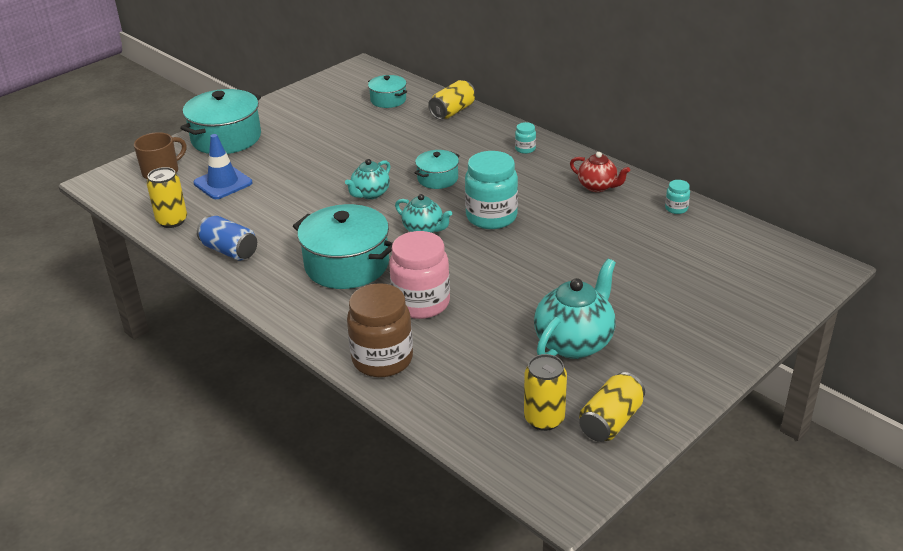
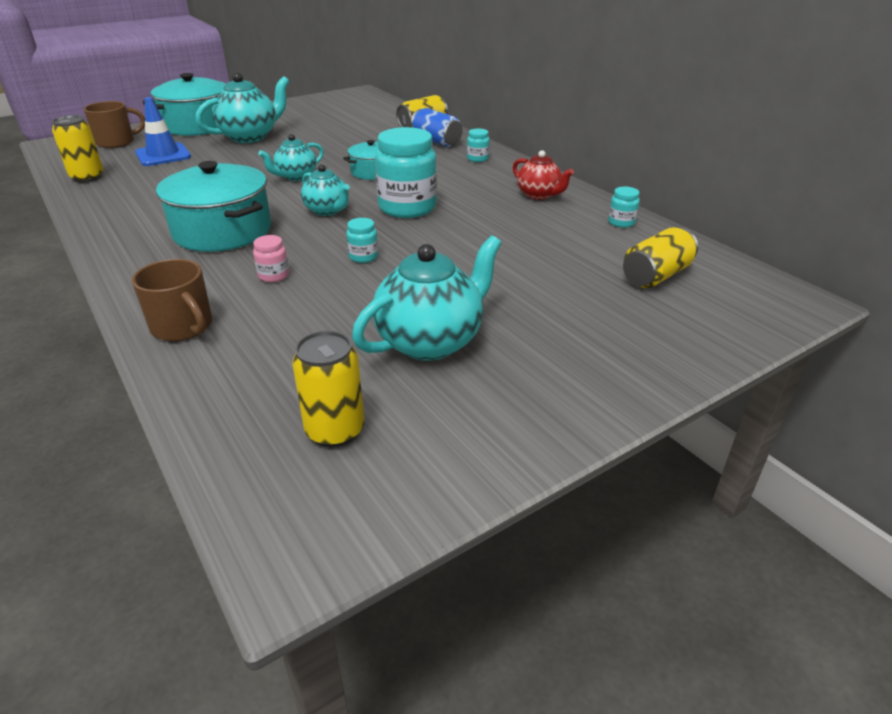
camera: 10 degrees right, 0 degrees up
blue can [197,216,257,261] -> blue can moved to [411,108,462,147]
brown jar [347,283,413,377] -> brown mug [132,259,212,341]
turquoise pot [368,75,407,108] -> none
pink jar [389,231,450,319] -> pink jar [253,235,289,282], size x0.44
yellow can [579,372,645,442] -> yellow can moved to [623,227,698,288]
none -> turquoise teapot [196,73,289,143]
none -> turquoise jar [346,218,378,263]

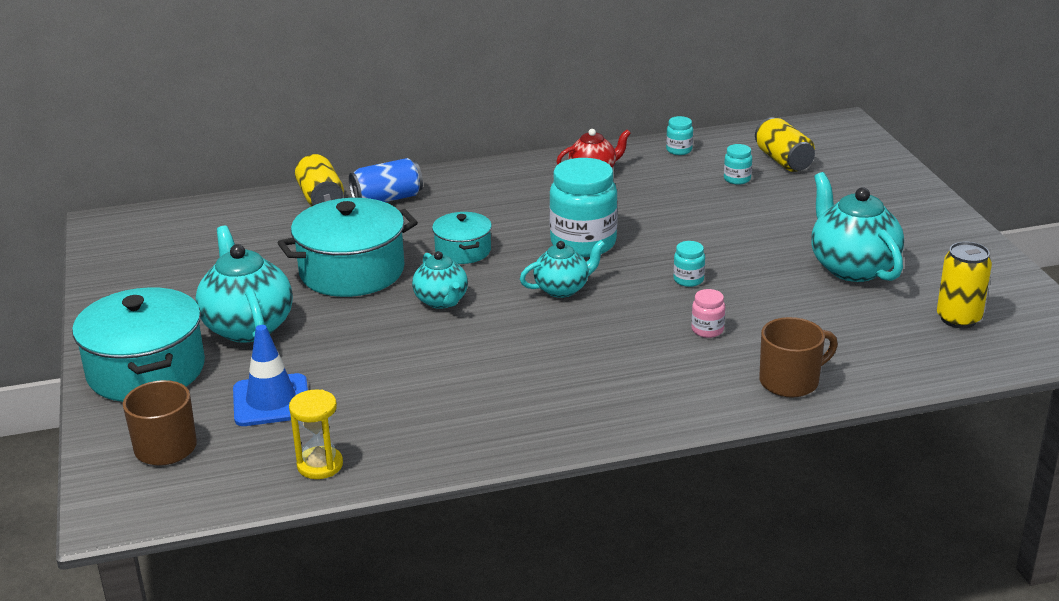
camera: 70 degrees left, 5 degrees down
yellow can [52,115,104,182] -> yellow hourglass [289,390,343,479]
turquoise pot [156,161,271,252] -> turquoise pot moved to [278,198,418,297]
turquoise jar [467,128,490,162] -> turquoise jar moved to [724,144,752,185]

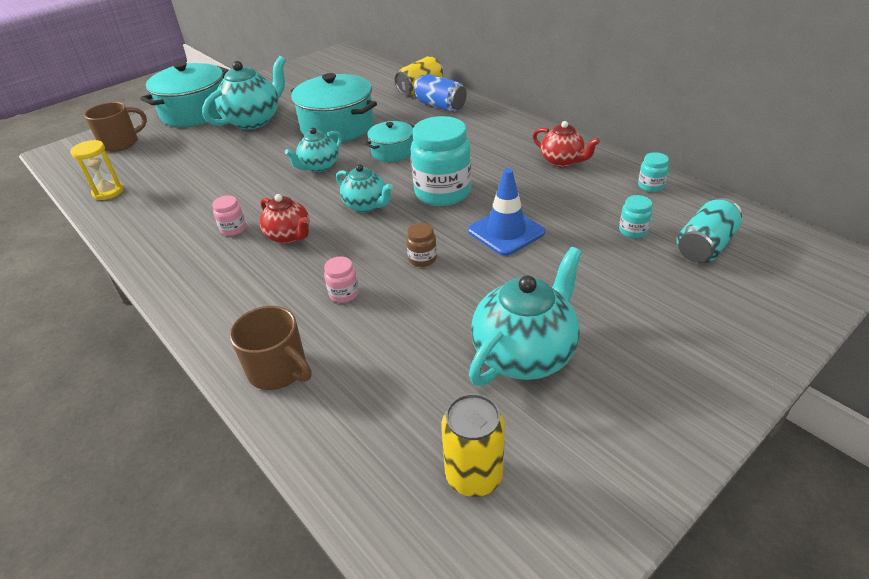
camera: 65 degrees right, 10 degrees up
blue traffic cone [233,325,308,426] -> blue traffic cone moved to [468,168,545,256]
turquoise jar [673,241,705,287] -> brown jar [406,223,437,267]
yellow can [755,117,815,172] -> turquoise can [677,198,742,263]
none -> pink jar [212,195,246,236]
none -> red teapot [260,194,310,244]

